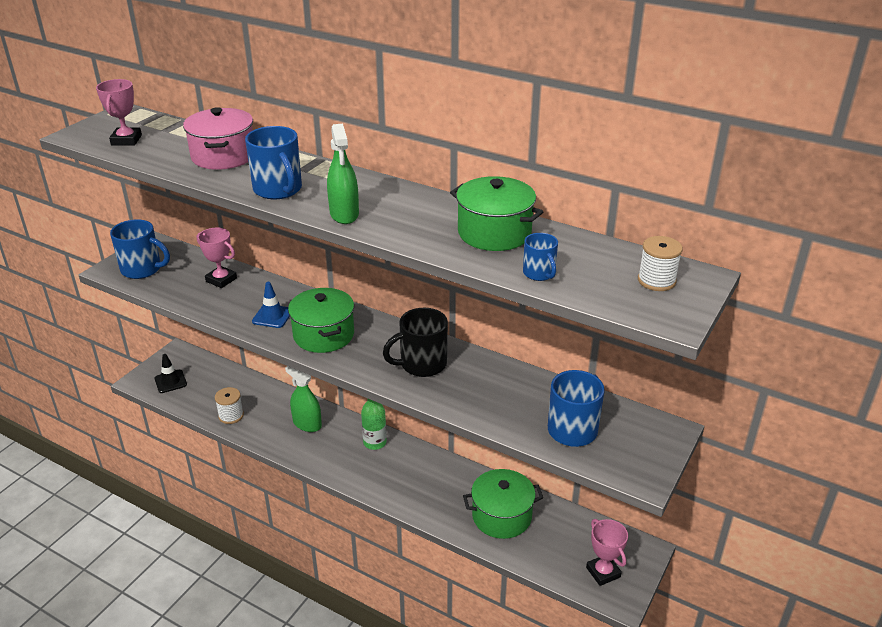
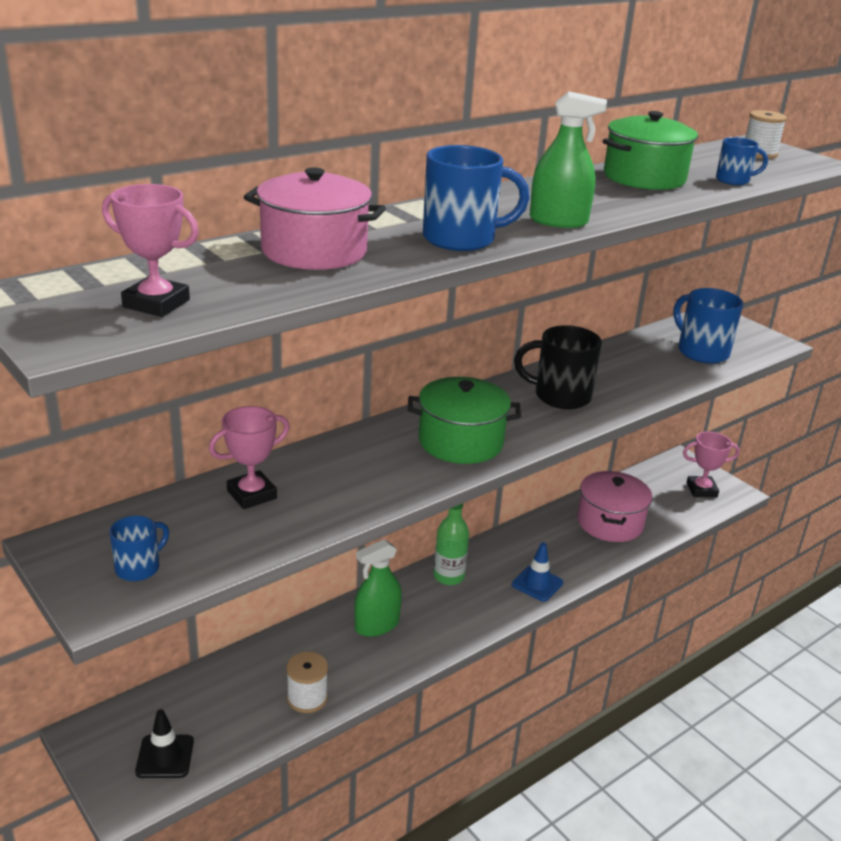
camera: 70 degrees left, 5 degrees down
blue mug [110,220,170,279] -> blue mug [109,516,169,581], size x0.57
blue traffic cone [252,282,290,328] -> blue traffic cone moved to [512,542,563,602]
black mug [383,308,448,377] -> black mug turned 105 degrees clockwise [514,325,602,409]
green pot [463,469,543,539] -> pink pot [577,471,652,542]

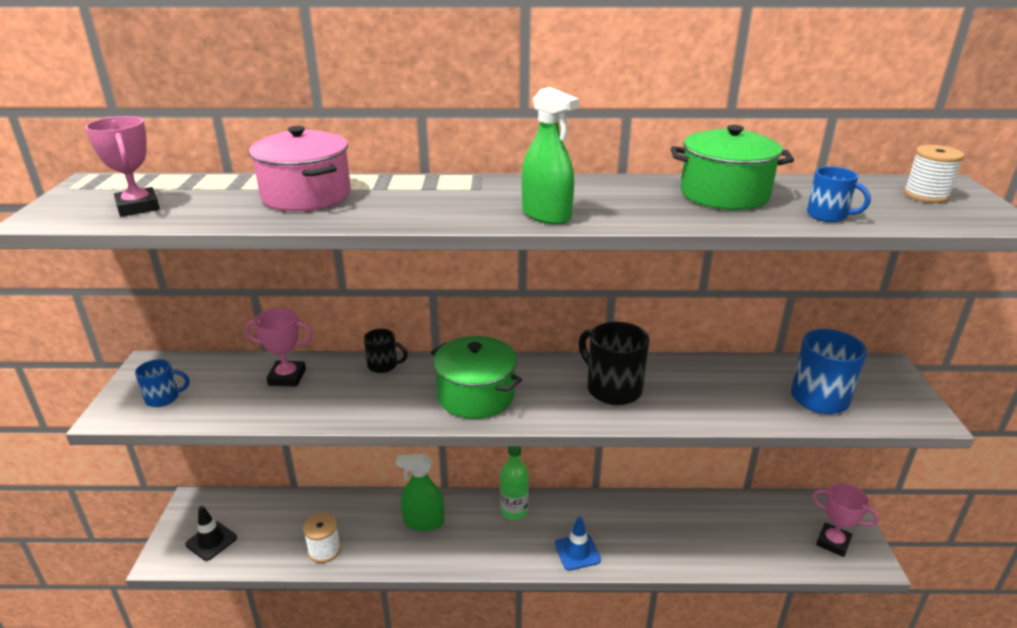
camera: 40 degrees right, 0 degrees up
blue mug [423,145,530,251] -> none
pink pot [577,471,652,542] -> none
none -> black mug [364,329,408,373]

